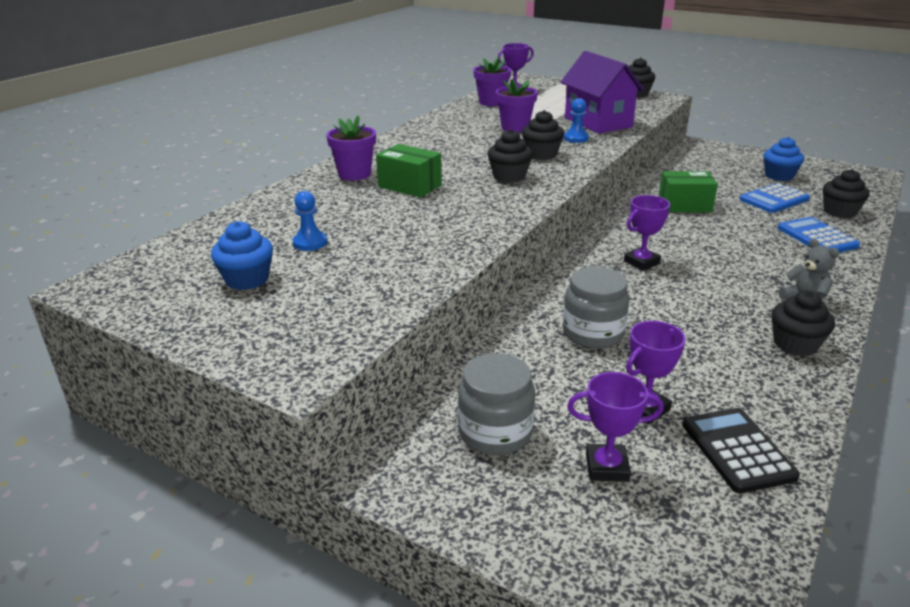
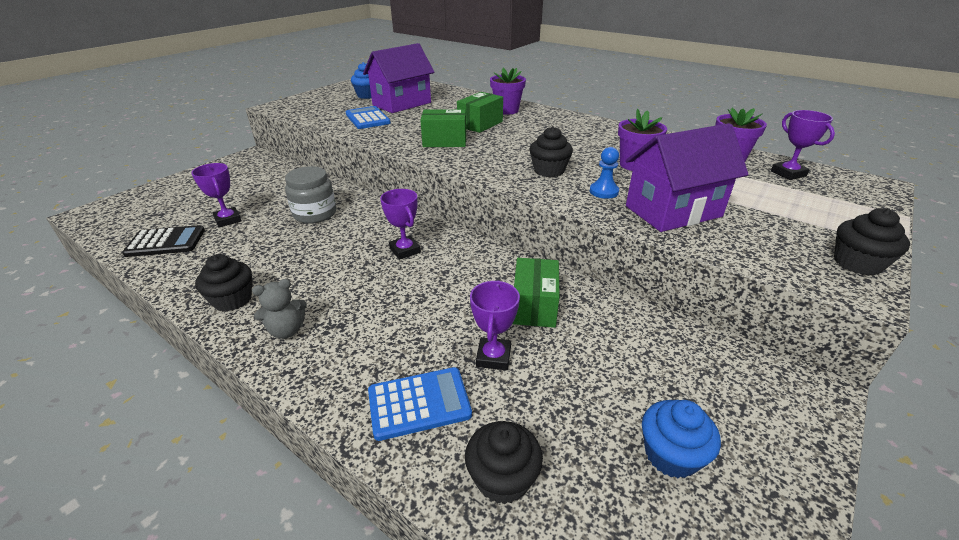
camera: 95 degrees right, 5 degrees up
blue pawn [292,191,327,251] -> purple house [363,43,434,113]
grey jar [458,353,535,455] -> none
black cupcake [487,129,533,183] -> none
purple trophy [567,372,664,482] -> purple trophy moved to [470,280,520,370]
blue calculator [740,183,810,213] -> blue calculator moved to [346,106,391,129]
none -> green box [420,109,466,147]

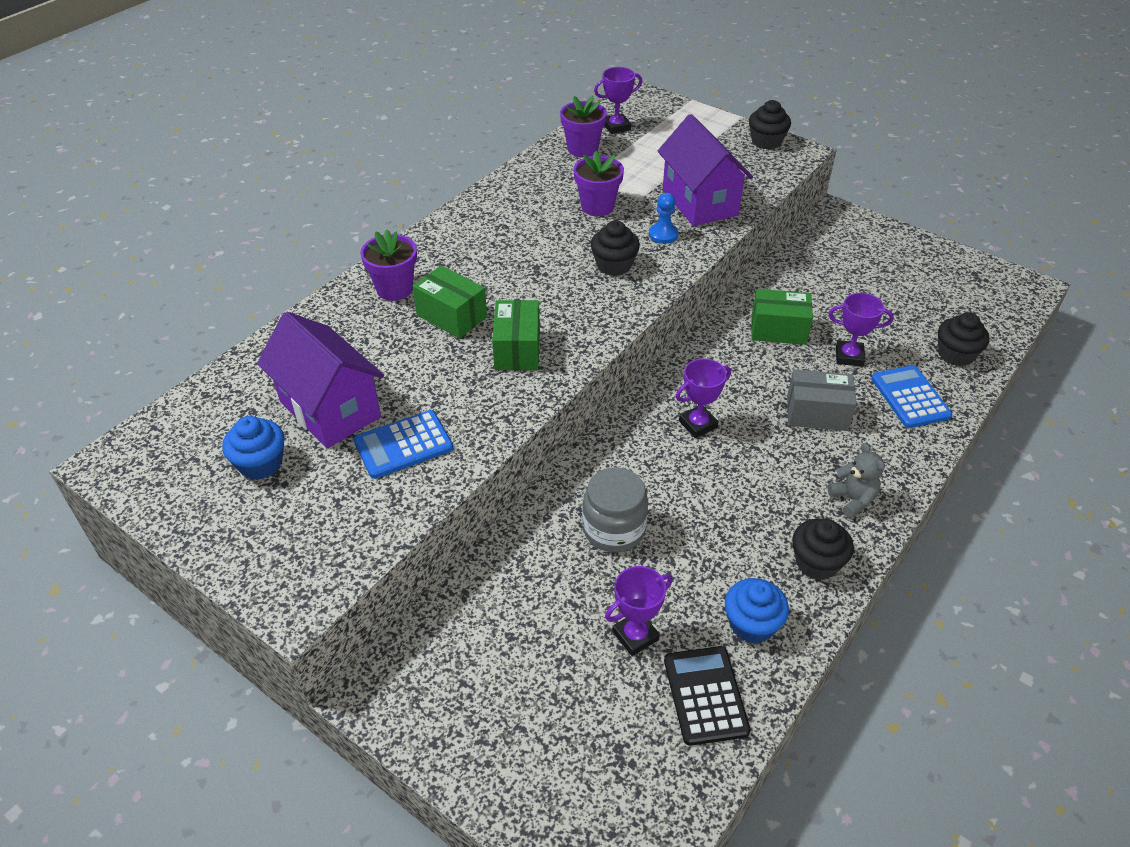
camera: 90 degrees left, 10 degrees up
blue cupcake [642,400,721,478] -> blue cupcake moved to [725,578,789,644]
none -> grey box [787,370,857,431]

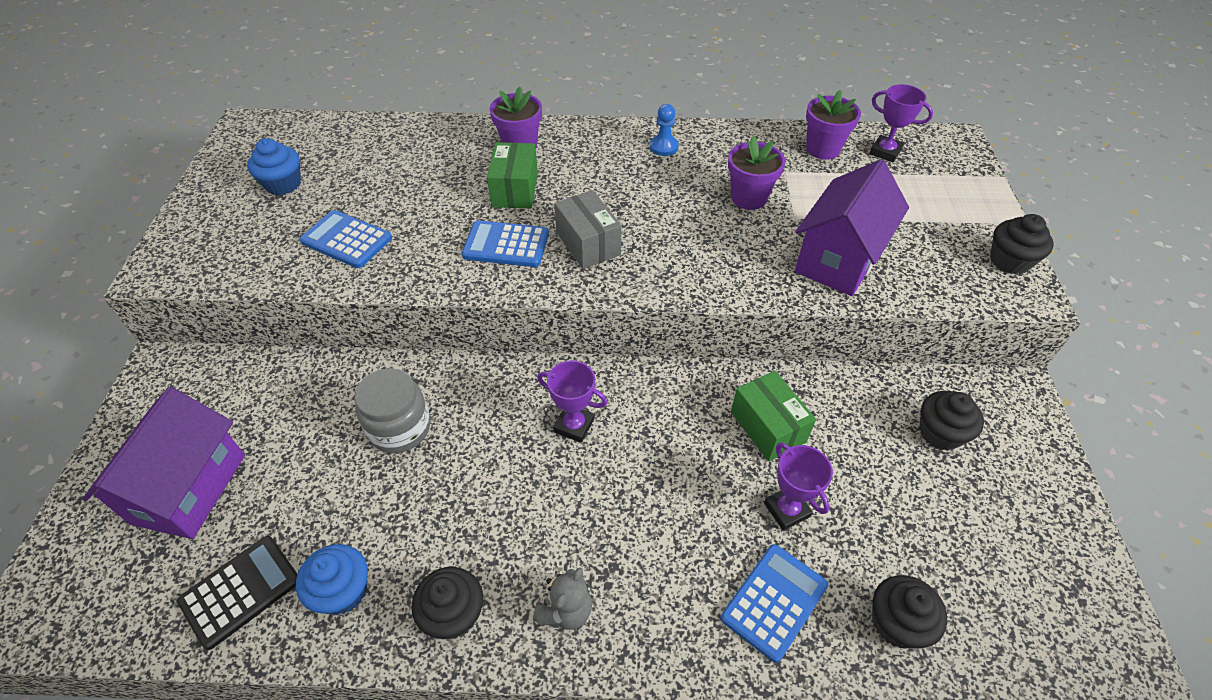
camera: 55 degrees right, 5 degrees up
purple house [257,312,384,448] -> purple house moved to [82,387,245,539]
green box [492,300,540,370] -> blue calculator [462,220,549,267]
black cupcake [591,221,640,276] -> black cupcake moved to [919,391,984,451]
purple trophy [605,566,673,656] -> none
blue pawn [649,193,679,244] -> blue pawn moved to [650,104,679,156]
grey box [787,370,857,431] -> grey box moved to [554,190,622,269]

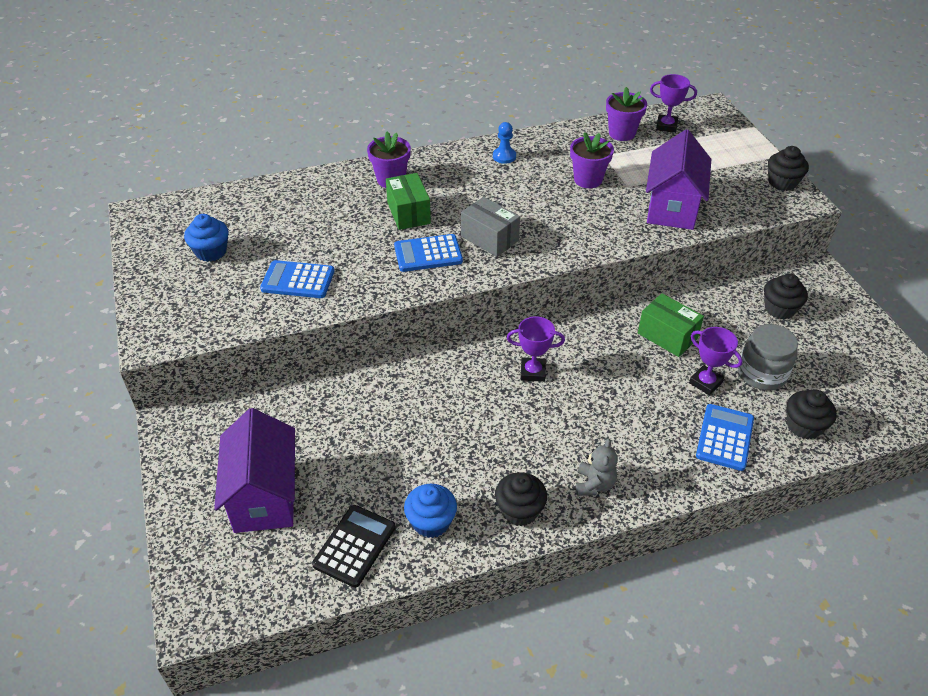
camera: 20 degrees left, 5 degrees down
grey jar [354,368,431,453] -> grey jar moved to [738,324,798,391]

